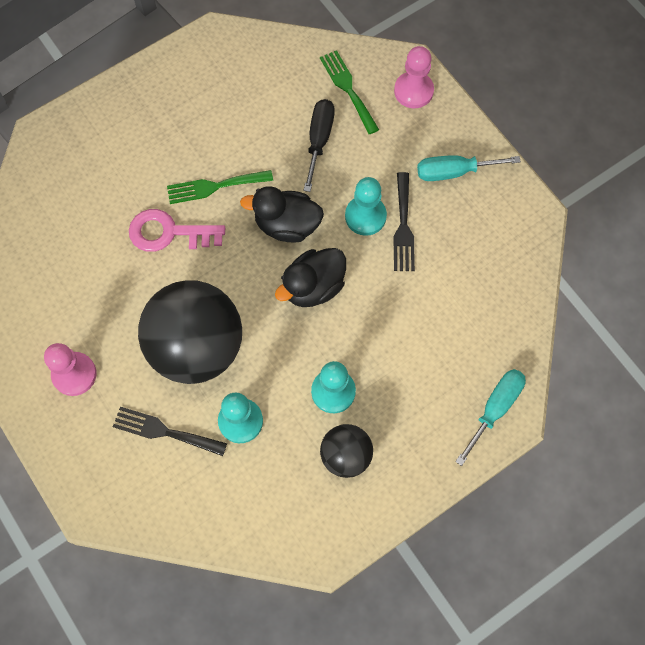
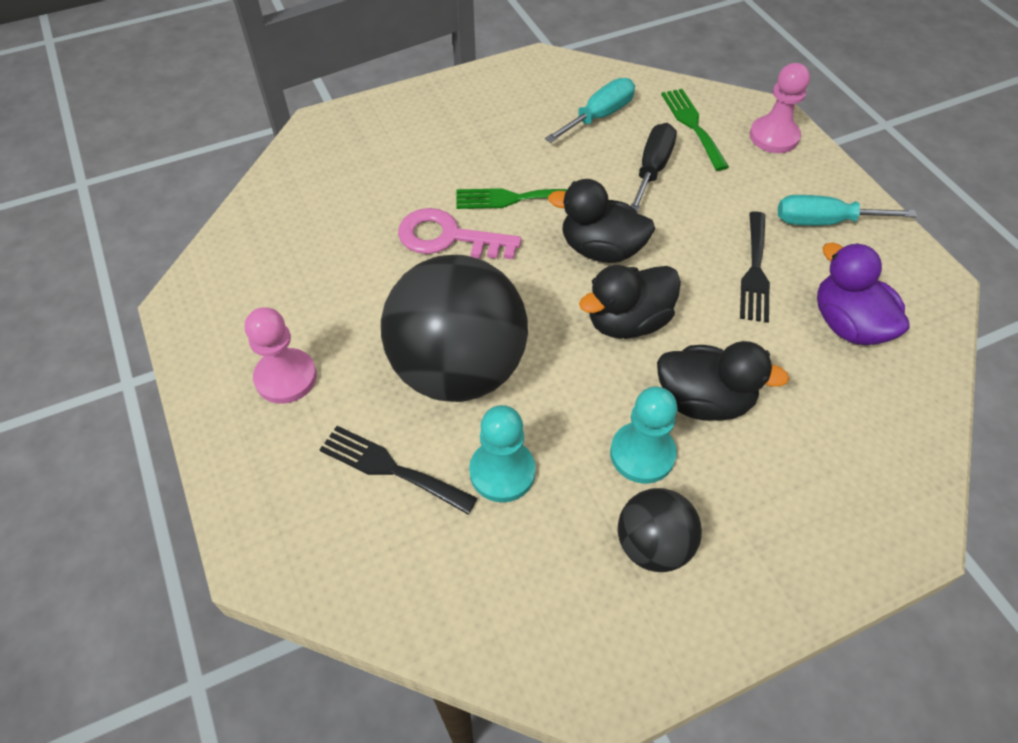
camera: 10 degrees right, 15 degrees down
turquoise pawn [345,177,387,236] -> none
turquoise screwdriver [455,369,526,466] -> turquoise screwdriver moved to [545,78,635,143]
none -> black duck [657,341,789,421]
none -> purple duck [817,243,910,345]

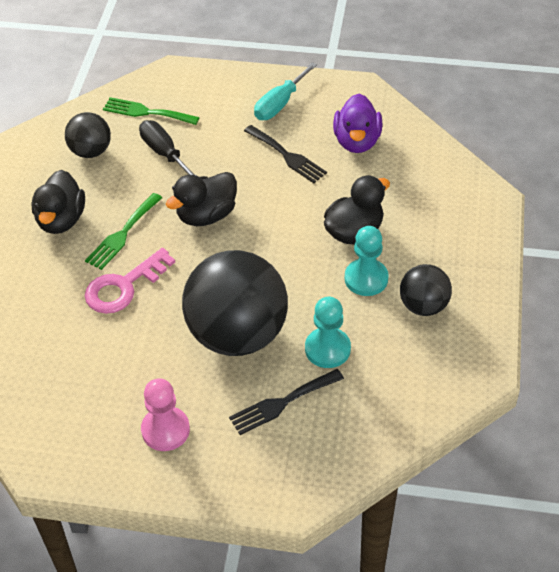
camera: 55 degrees left, 5 degrees down
turquoise screwdriver [545,78,635,143] -> black ball [65,112,111,158]
black duck [579,265,681,339] -> black duck moved to [31,170,85,234]
pink pawn [750,63,810,153] -> none
purple duck [817,243,910,345] -> purple duck turned 90 degrees counterclockwise [333,94,383,153]

